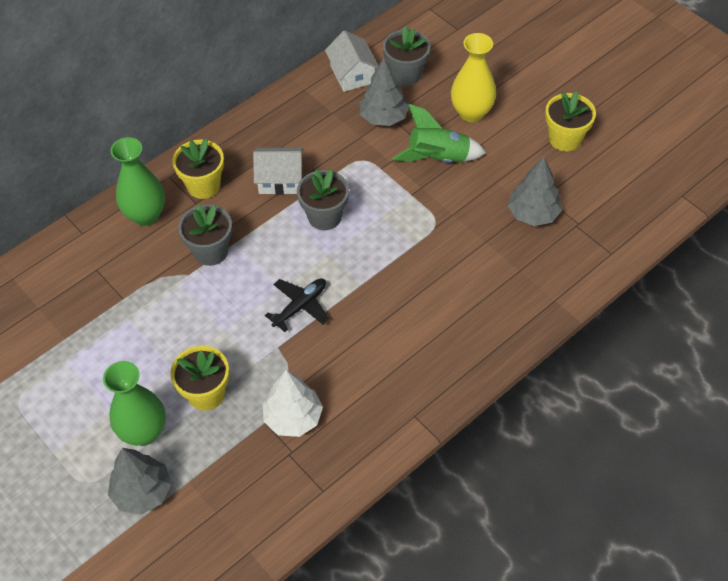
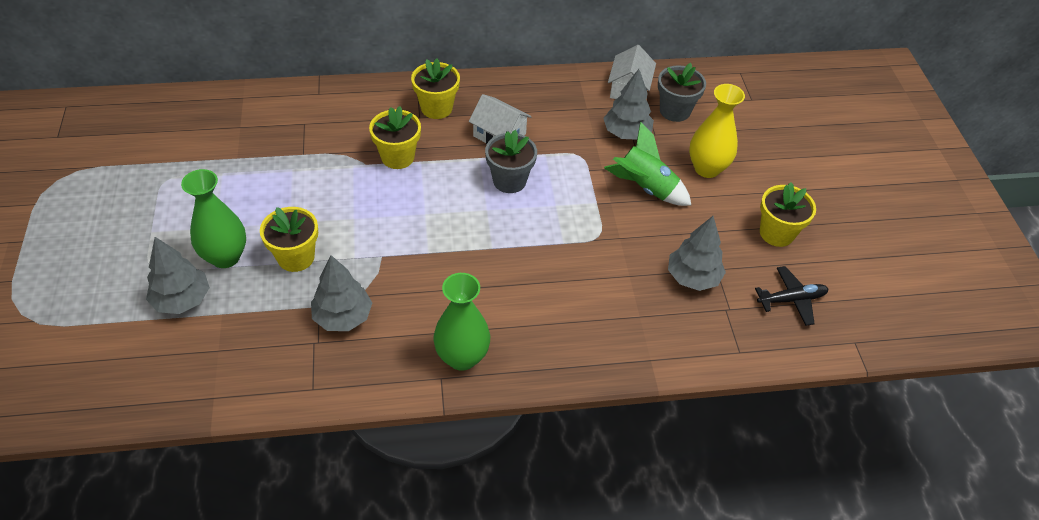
camera: 30 degrees right, 5 degrees down
green vase [111,137,165,226] -> green vase moved to [433,273,490,371]
grey flower pot [178,204,232,266] -> yellow flower pot [369,106,421,169]
white tree [263,370,323,437] -> grey tree [311,255,372,331]
black plane [265,278,330,332] -> black plane moved to [755,266,829,326]

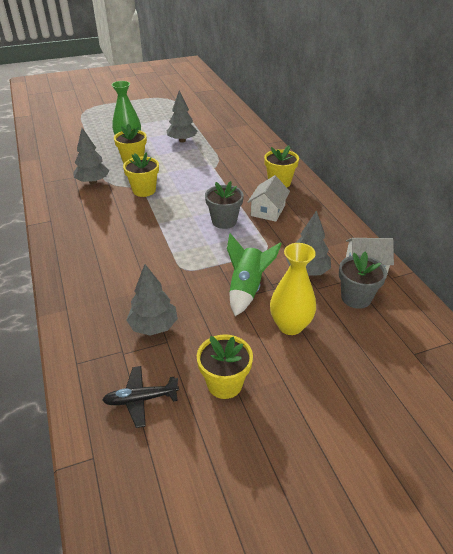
camera: 80 degrees right, 10 degrees down
grey tree [146,237,210,314] -> grey tree moved to [167,90,197,142]
yellow flower pot [369,106,421,169] -> yellow flower pot moved to [123,152,159,197]
green vase [433,273,490,371] -> none
black plane [755,266,829,326] -> black plane turned 105 degrees clockwise [102,366,179,428]

